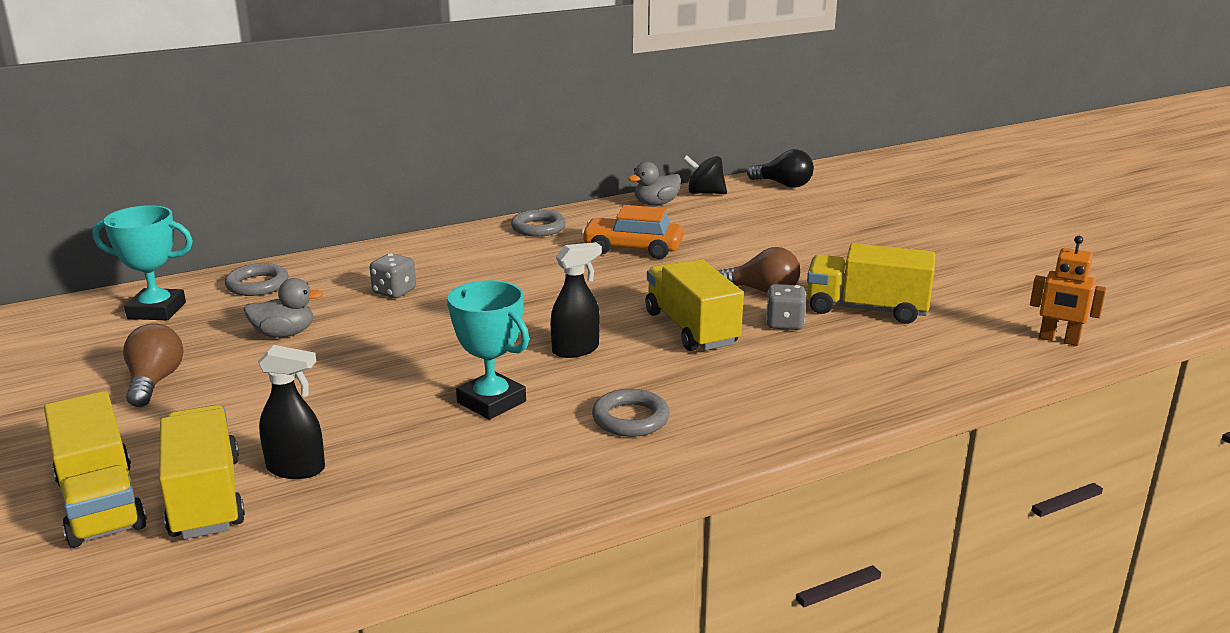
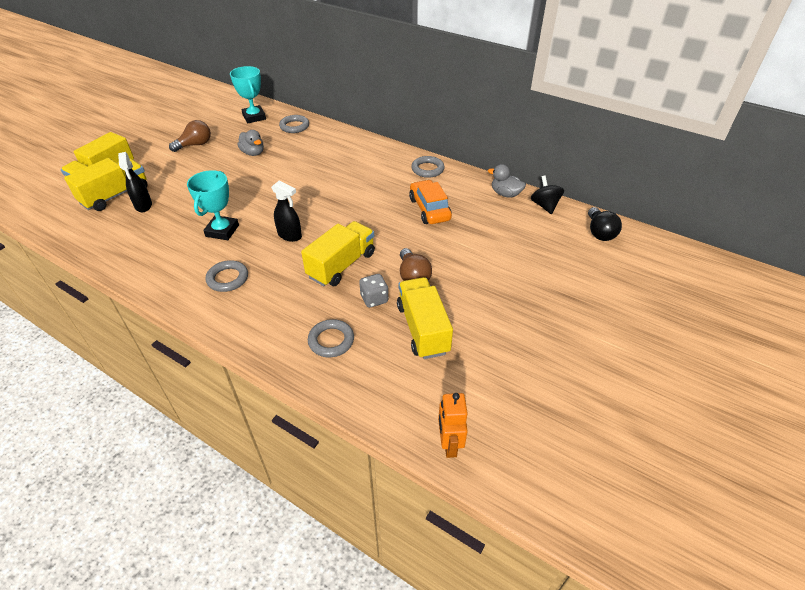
camera: 60 degrees right, 20 degrees up
grey dice [370,253,416,298] -> none
none -> grey ring [308,319,354,357]

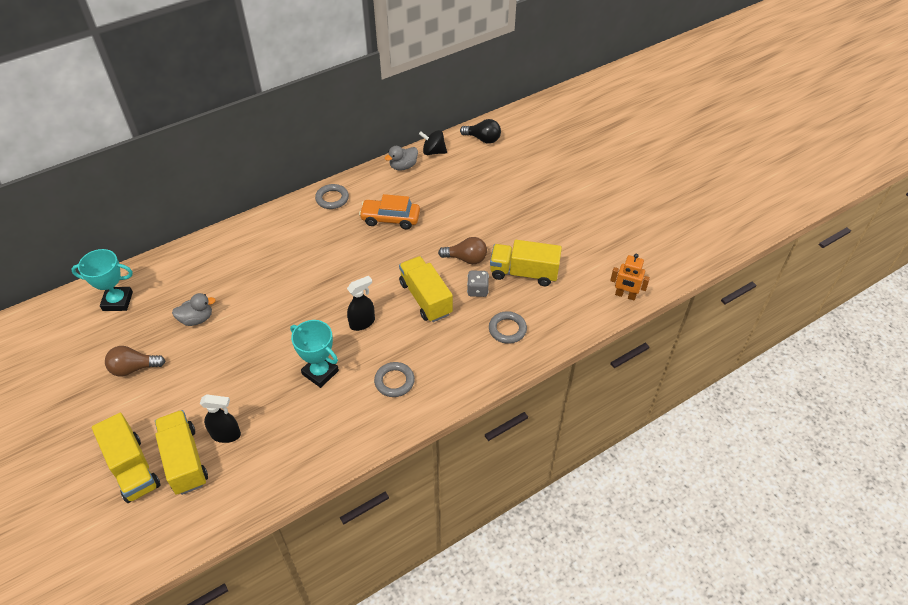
camera: 65 degrees left, 5 degrees up
brown light bulb [169,120,211,152] -> brown light bulb turned 90 degrees counterclockwise [105,346,165,377]
grey ring [279,115,309,133] -> none

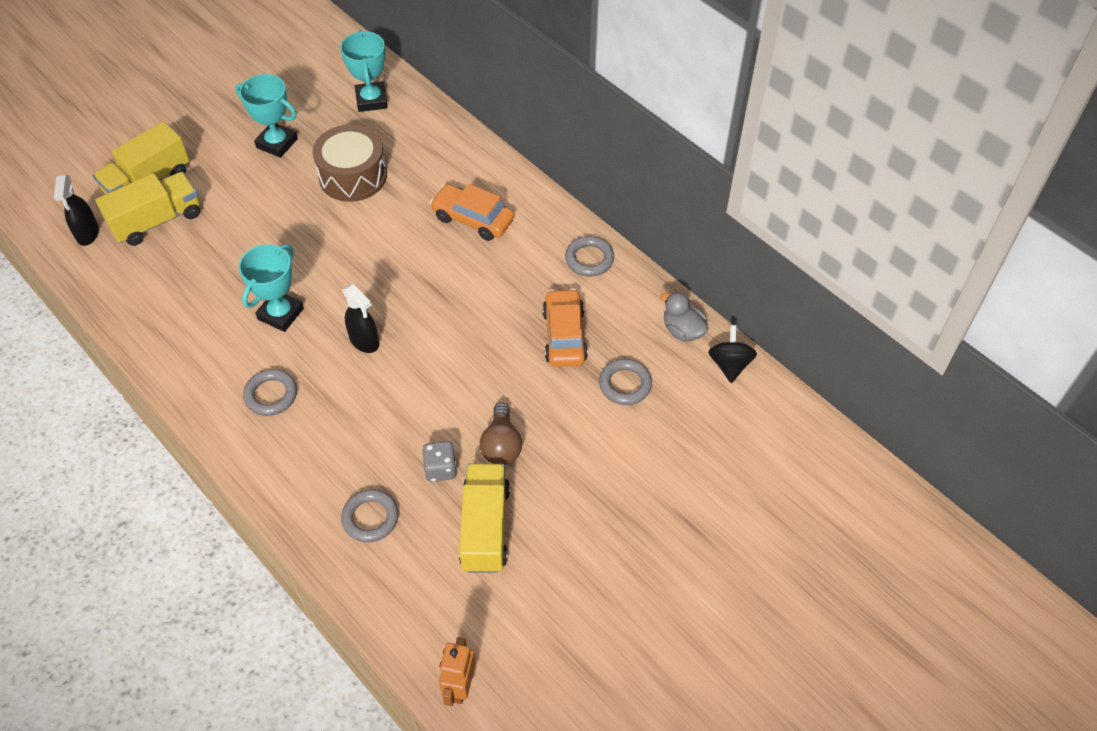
camera: 80 degrees right, 5 degrees up
brown light bulb [105,346,165,377] -> turquoise trophy [235,74,298,158]
grey duck [172,293,216,326] -> brown drum [313,124,387,202]
black spray bottle [200,394,241,443] -> black spray bottle moved to [54,175,99,246]
yellow truck [399,256,453,322] -> none
black light bulb [460,119,501,144] -> none
none -> orange car [430,184,514,241]
none -> grey ring [599,359,652,405]

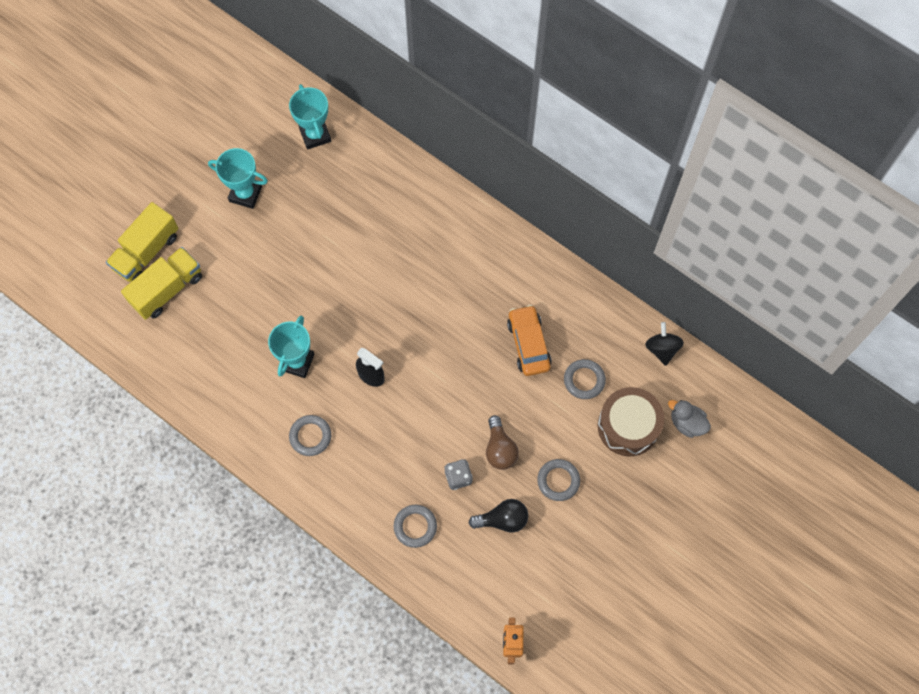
camera: 10 degrees left, 15 degrees up
black spray bottle [54,175,99,246] -> none
brown drum [313,124,387,202] -> brown drum moved to [598,387,664,456]
orange car [430,184,514,241] -> none
yellow truck [459,463,510,573] -> black light bulb [469,499,528,533]
grey ring [565,236,614,277] -> grey ring moved to [537,459,580,501]
grey duck [660,292,708,341] -> grey duck moved to [668,400,711,438]

